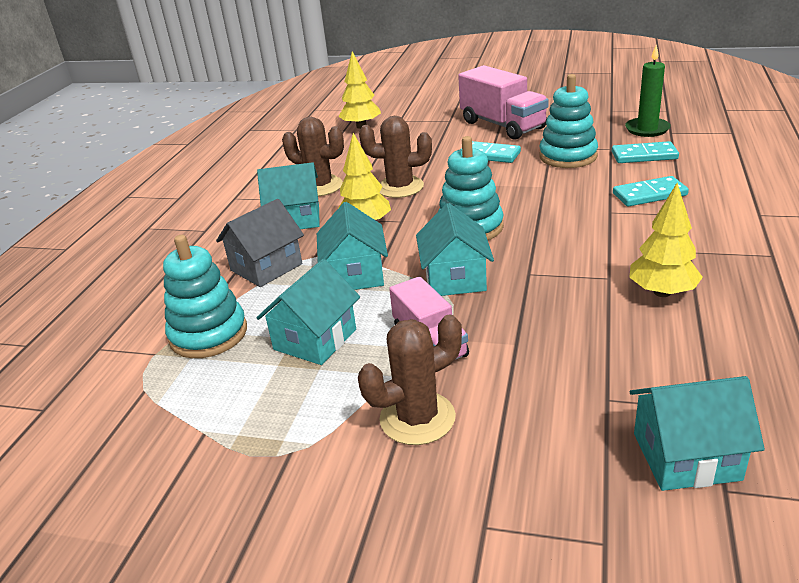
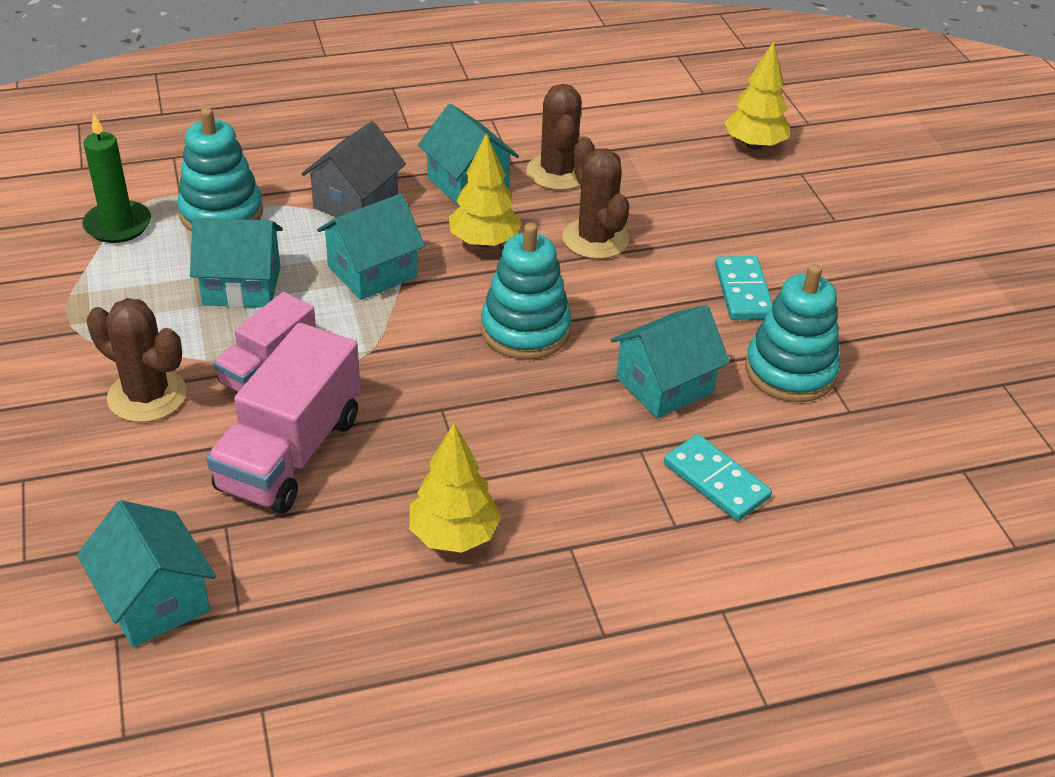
camera: 55 degrees right, 10 degrees up
grey house [216,199,304,287] -> grey house turned 75 degrees counterclockwise [301,121,406,217]
turquoise house [416,203,494,296] -> turquoise house moved to [611,305,730,418]
pink truck [458,65,549,140] -> pink truck moved to [206,323,361,514]
turquoise domino [612,141,679,163] -> none
green candle [625,45,671,137] -> green candle moved to [82,114,151,243]

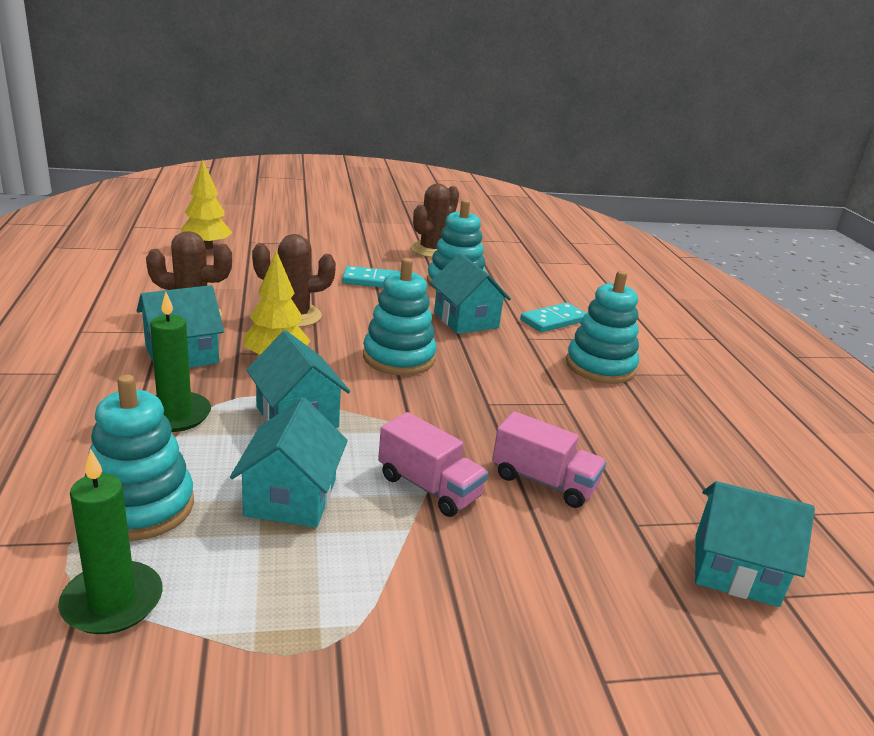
camera: 85 degrees left, 15 degrees down
turquoise house [77,500,216,647] -> turquoise house turned 45 degrees clockwise [695,481,815,607]
brown cactus [87,298,187,422] -> brown cactus moved to [411,183,459,258]
pink truck [206,323,361,514] -> pink truck [492,411,606,508], size x0.64
grey house [301,121,406,217] -> green candle [150,292,211,432]
yellow tree [409,423,501,553] -> none
none -> turquoise stacking toy [566,271,639,384]

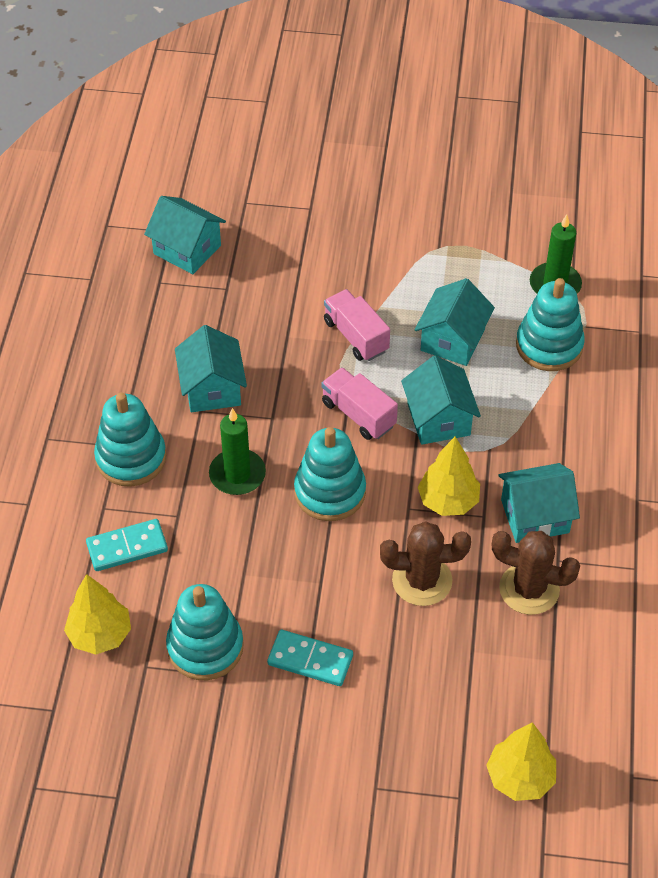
camera: 160 degrees left, 25 degrees up
green candle [150,292,211,432] -> green candle moved to [209,408,266,495]
brown cactus [411,183,459,258] -> none
turquoise house [430,253,511,334] -> turquoise house moved to [175,325,247,412]
pink truck [492,411,606,508] -> pink truck moved to [321,367,398,440]
none -> yellow tree [64,574,131,655]

